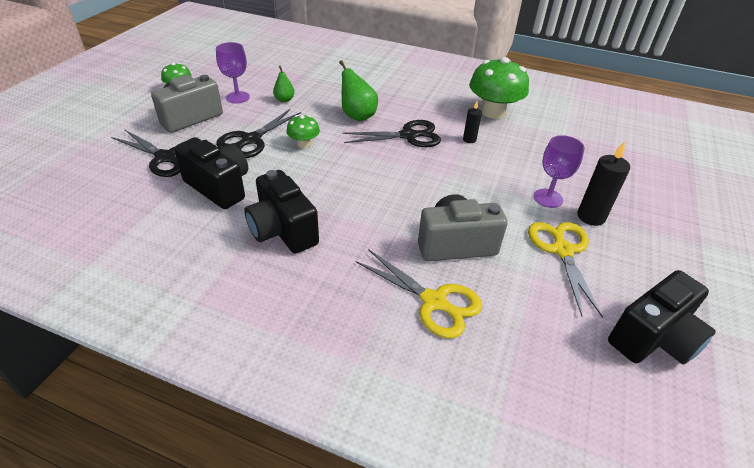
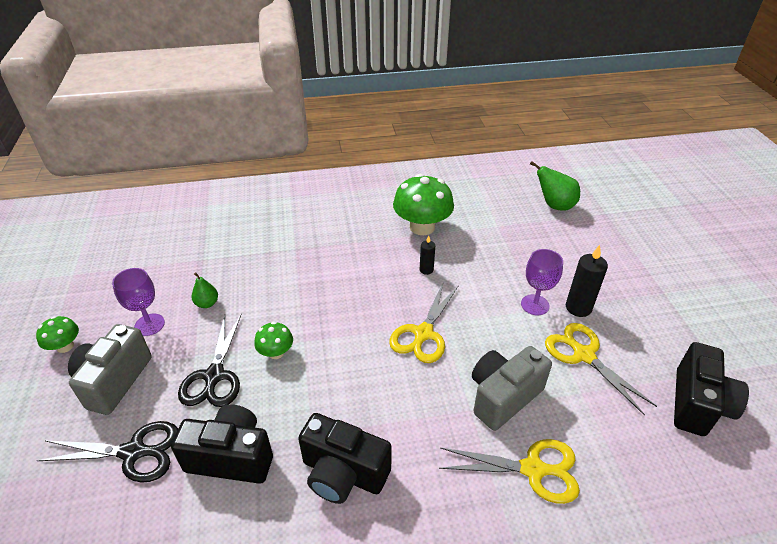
camera: 30 degrees left, 0 degrees up
green pear [339,60,378,121] -> green pear moved to [530,161,580,211]
black scissors [343,120,441,147] -> none
none -> yellow scissors [389,281,459,363]

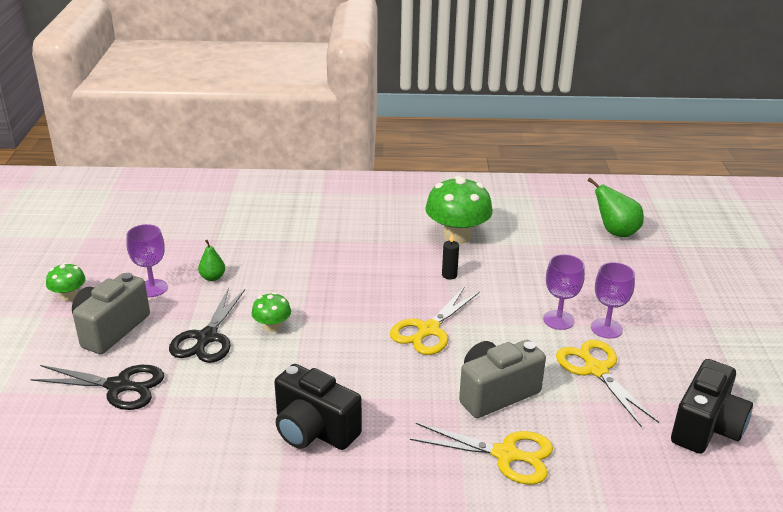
camera: 10 degrees right, 10 degrees down
black camera [171,404,273,484] -> none
black candle [566,245,608,317] -> purple goblet [591,262,635,339]

